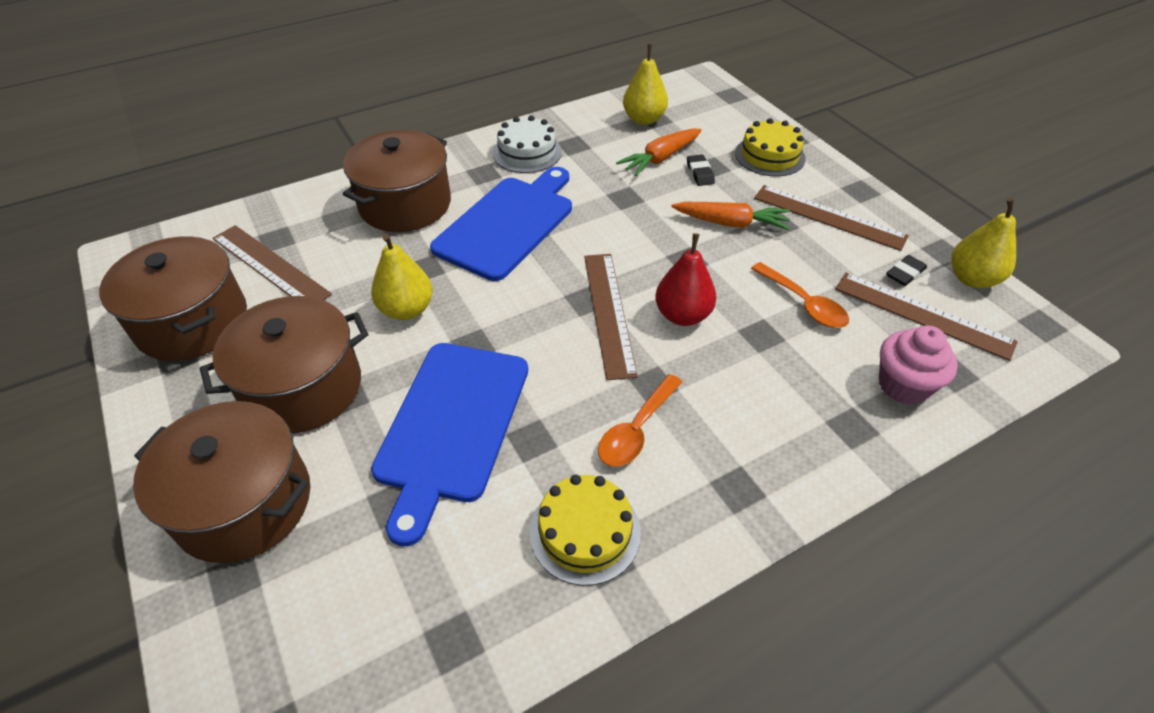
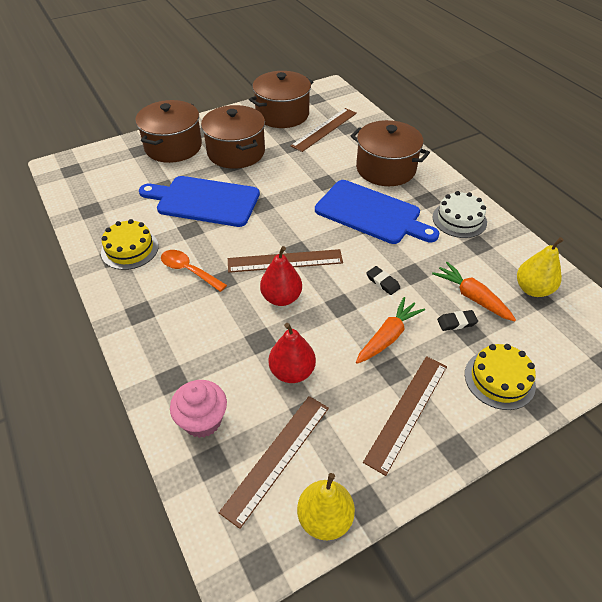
camera: 90 degrees right, 0 degrees up
yellow pear [371,233,433,320] -> none
orange carrot [671,202,790,230] -> orange carrot turned 150 degrees counterclockwise [356,297,425,364]
orange spoon [751,262,849,328] -> red pear [268,323,316,383]
black eraser [886,255,927,286] -> black eraser moved to [367,266,400,295]

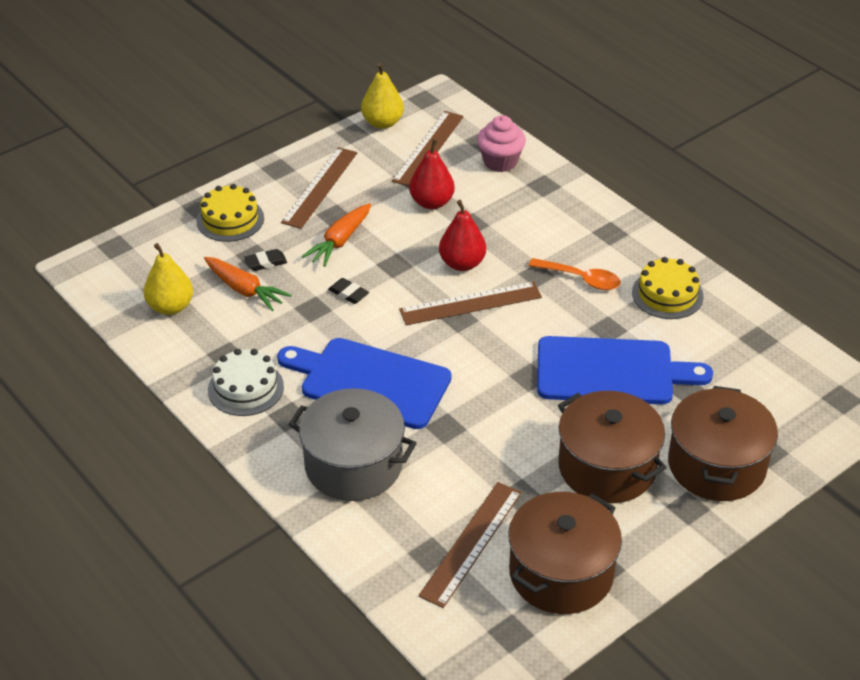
camera: 170 degrees right, 5 degrees down
brown pot [351,120,430,186] -> grey pot [288,388,417,501]

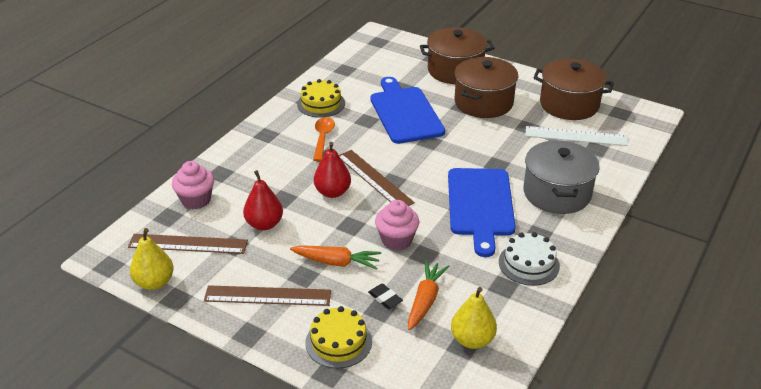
camera: 110 degrees left, 5 degrees down
black eraser [328,278,369,304] -> pink cupcake [375,200,419,251]
brown ruler [418,482,522,608] -> white ruler [525,126,628,146]

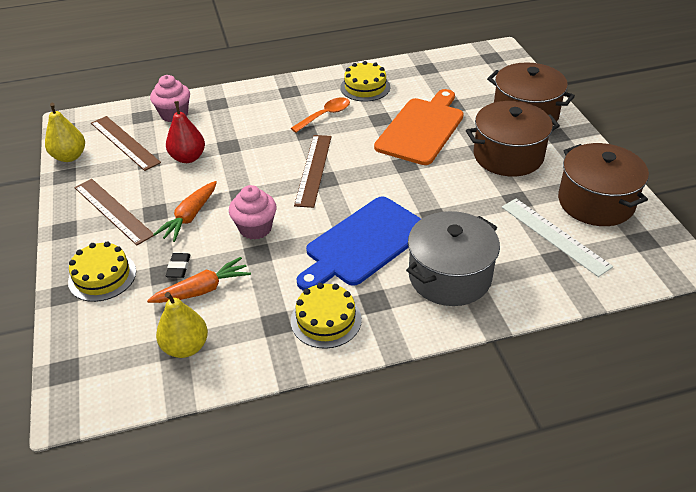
camera: 45 degrees right, 5 degrees up
orange carrot [290,245,381,270] -> orange carrot turned 60 degrees clockwise [153,181,217,242]
red pear [314,142,351,198] -> none
blue cutting board [370,77,445,144] -> orange cutting board [374,89,464,165]
white cake [499,232,560,286] -> yellow cake [291,283,362,349]

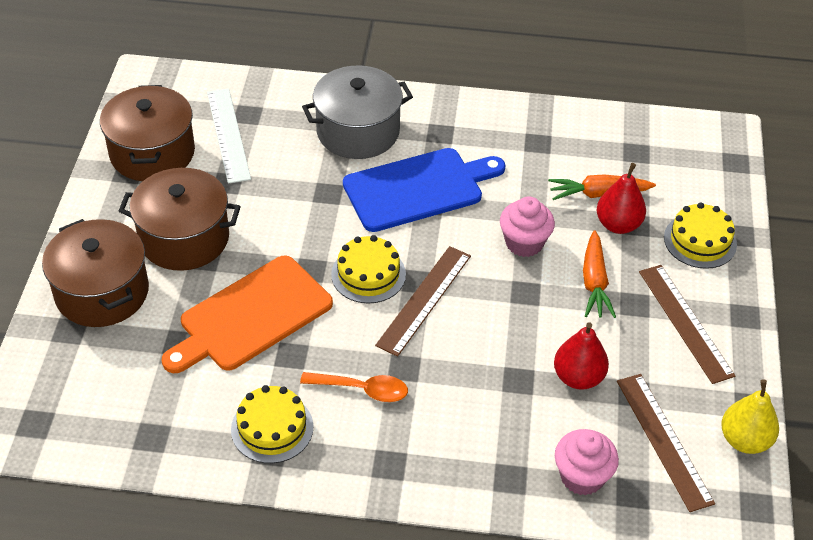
camera: 160 degrees left, 5 degrees up
orange carrot [153,181,217,242] -> orange carrot turned 135 degrees clockwise [583,230,616,318]
yellow pear [156,292,208,358] -> none
black eraser [166,253,191,278] -> red pear [597,163,646,234]
orange spoon [291,97,350,133] -> orange spoon turned 150 degrees counterclockwise [300,372,408,402]
yellow cake [291,283,362,349] -> yellow cake moved to [331,235,406,304]

